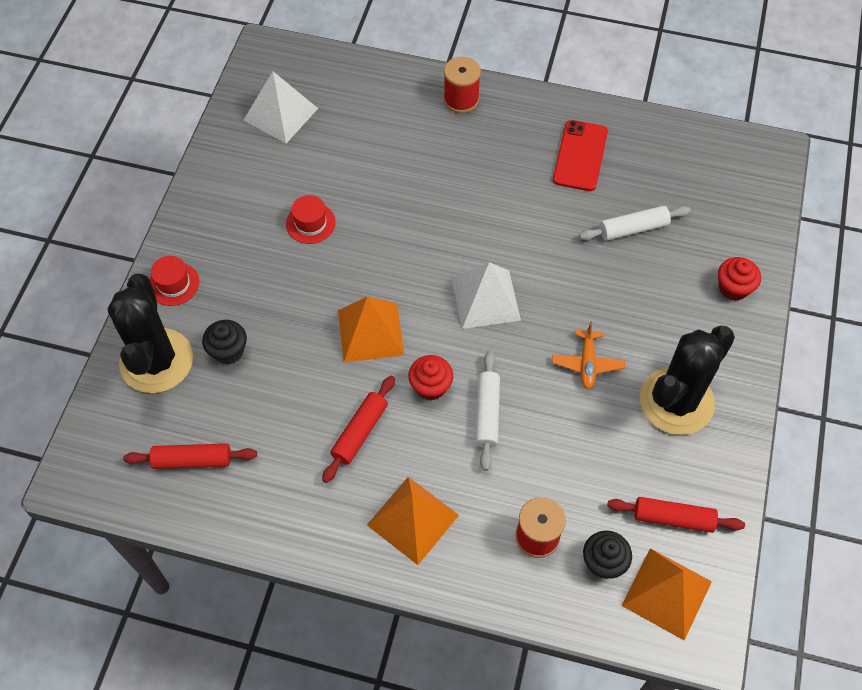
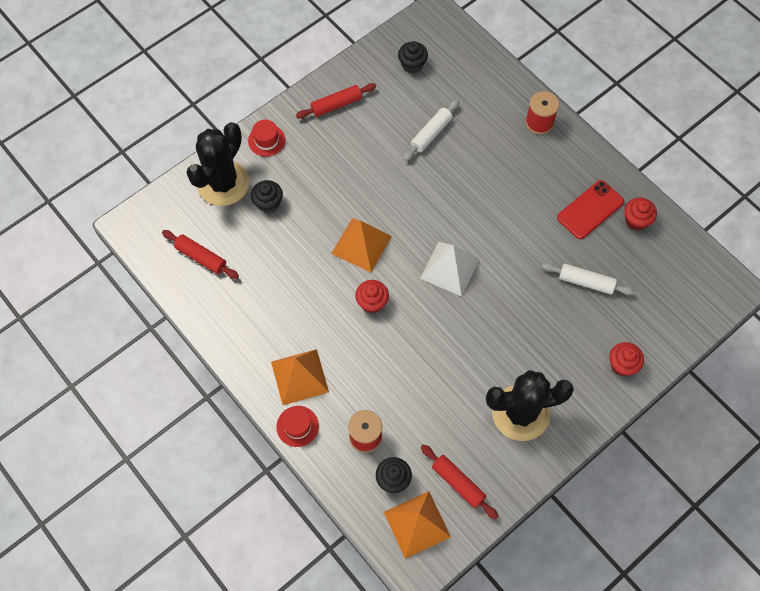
camera: 35 degrees right, 5 degrees up
white pyramid [243,72,318,143] -> black cupcake [398,41,428,73]
red hat [286,195,336,244] -> red hat moved to [276,406,319,447]
red rolling pin [322,376,395,483] -> red rolling pin moved to [296,83,376,119]
white rolling pin [475,351,500,471] -> white rolling pin moved to [403,100,459,161]
orange plane [552,321,625,389] -> none
none -> red cupcake [624,197,657,230]

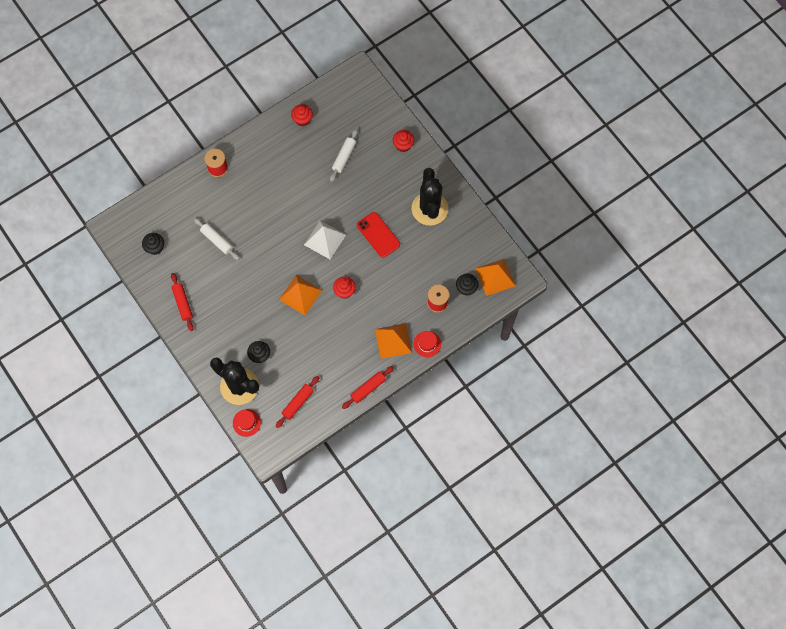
camera: 85 degrees left, 5 degrees up
red hat [248,120,285,157] -> red hat moved to [233,409,261,437]
red rolling pin [421,444,498,519] -> red rolling pin moved to [342,366,394,409]
red phone [557,180,624,239] -> red phone moved to [357,212,400,258]

